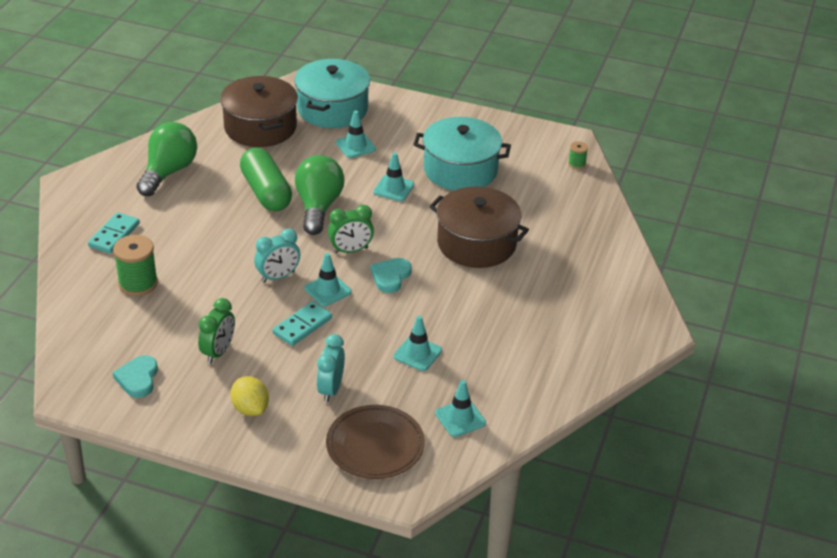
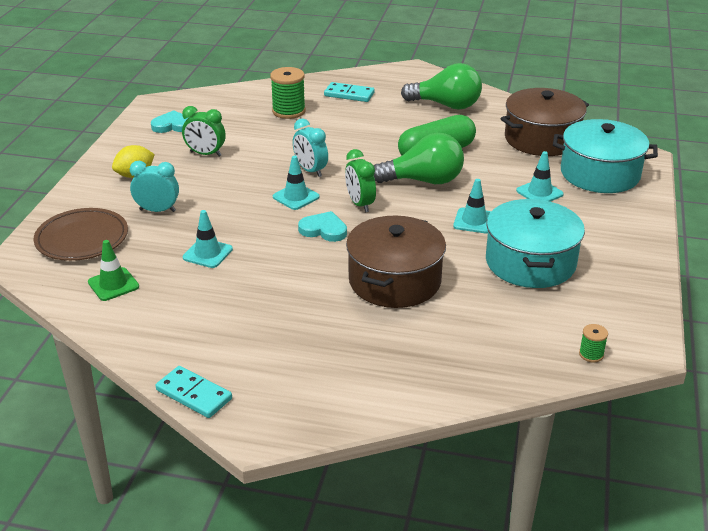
camera: 85 degrees right, 5 degrees down
turquoise domino [272,301,332,346] -> turquoise domino moved to [156,366,232,418]
turquoise traffic cone [435,380,486,437] -> green traffic cone [88,240,139,301]

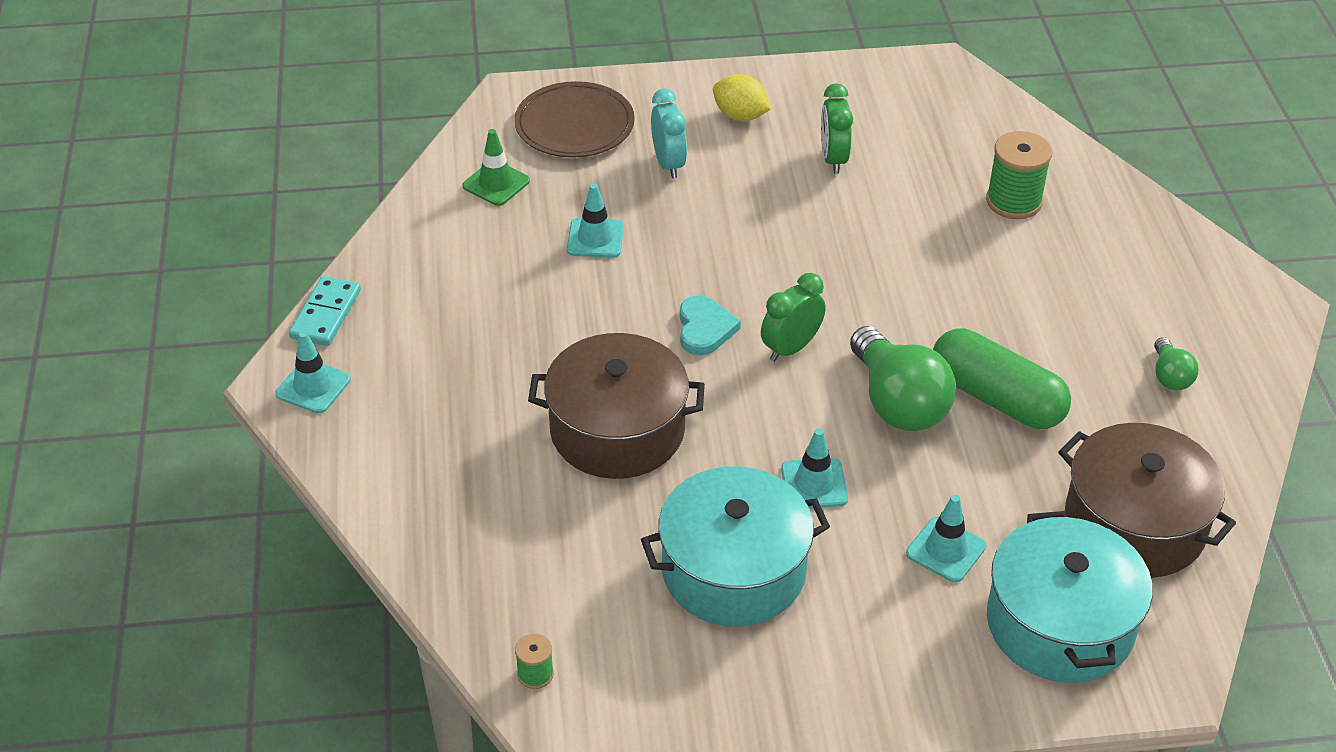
camera: 70 degrees right, 10 degrees up
turquoise heart [151,110,189,133] -> none
turquoise traffic cone [273,156,320,210] -> turquoise traffic cone moved to [276,331,351,414]
turquoise clock [293,119,328,177] -> none
turquoise domino [324,82,375,102] -> none
green light bulb [401,63,482,110] -> green light bulb [1154,337,1198,390], size x0.50

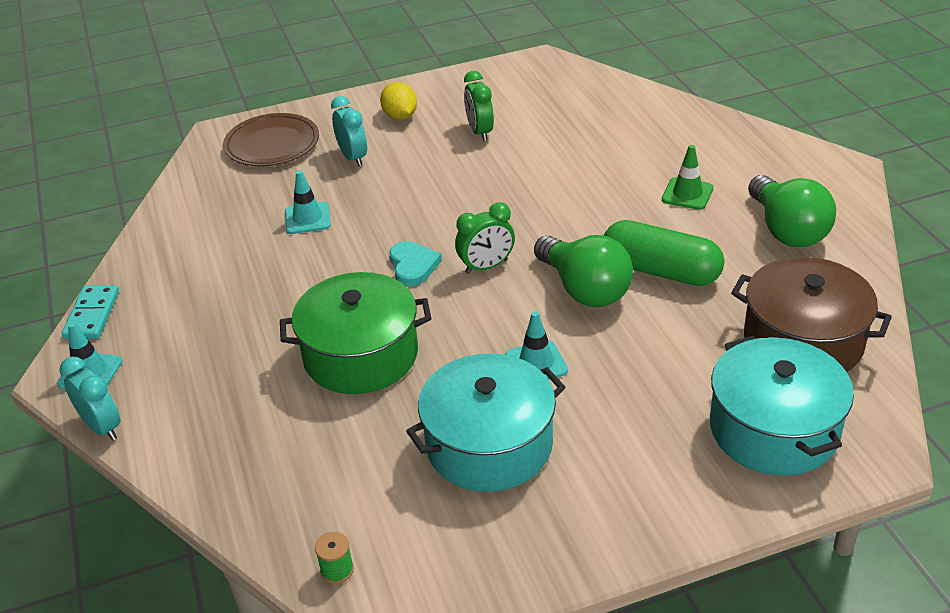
camera: 10 degrees left, 5 degrees down
green traffic cone [462,129,530,206] -> green traffic cone moved to [662,145,714,210]
brown pot [528,333,705,479] -> green pot [280,272,431,394]
yellow lemon [713,74,771,121] -> yellow lemon turned 45 degrees clockwise [380,82,417,120]
green clock [761,273,826,362] -> green clock turned 150 degrees counterclockwise [455,202,515,274]
turquoise traffic cone [906,495,986,582] -> none
green spool [986,131,1052,219] -> none
green light bulb [1154,337,1198,390] -> green light bulb [748,175,836,247], size x2.02
none -> turquoise clock [60,357,120,441]

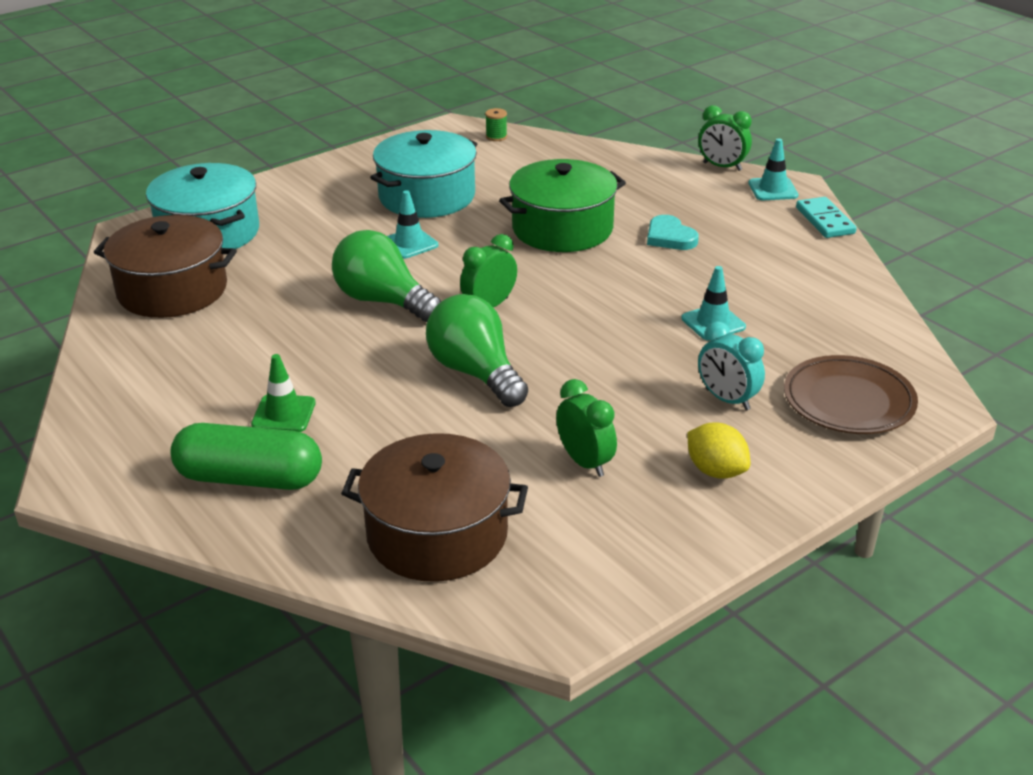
camera: 160 degrees right, 5 degrees down
turquoise clock [60,357,120,441] -> green clock [698,105,752,171]
turquoise heart [389,241,442,286] -> turquoise heart moved to [647,215,699,250]
green capsule [604,220,724,286] -> green capsule moved to [170,423,322,490]
green light bulb [748,175,836,247] -> green light bulb moved to [426,294,528,407]
none -> brown pot [341,433,528,582]

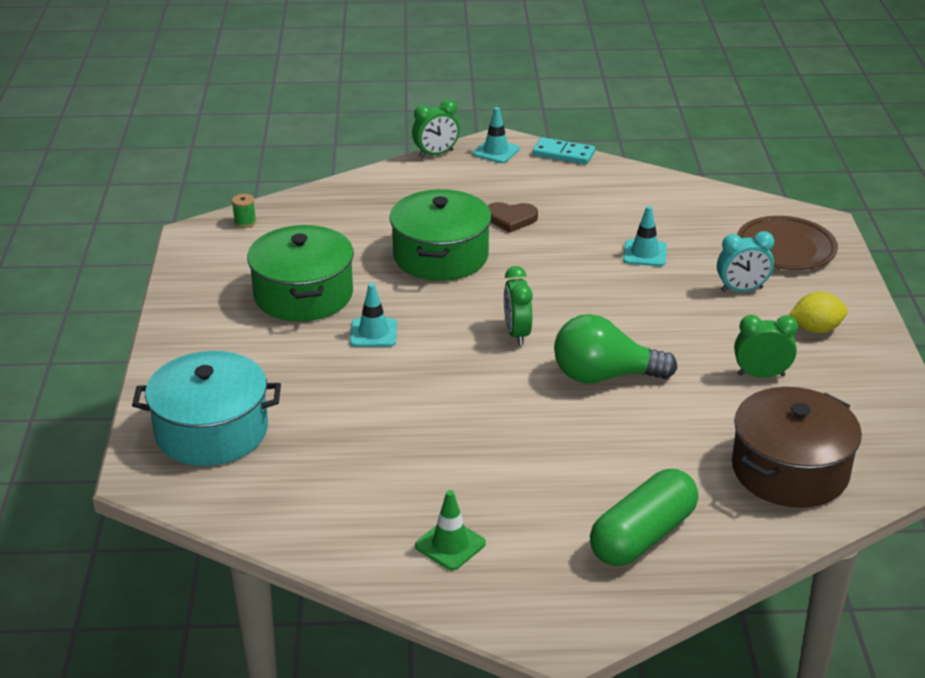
camera: 55 degrees left, 0 degrees up
brown pot [94,215,237,318] -> none
green traffic cone [251,354,316,432] -> green traffic cone moved to [415,490,486,570]
green light bulb [332,230,441,322] -> none
turquoise pot [370,130,477,218] -> green pot [247,225,354,322]
turquoise heart [647,215,699,250] -> brown heart [488,202,538,232]

